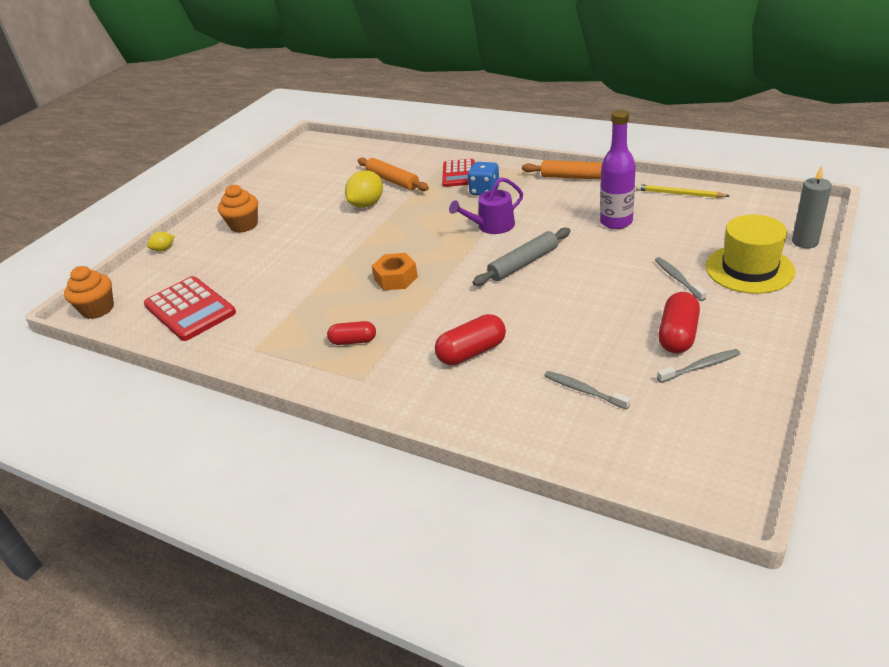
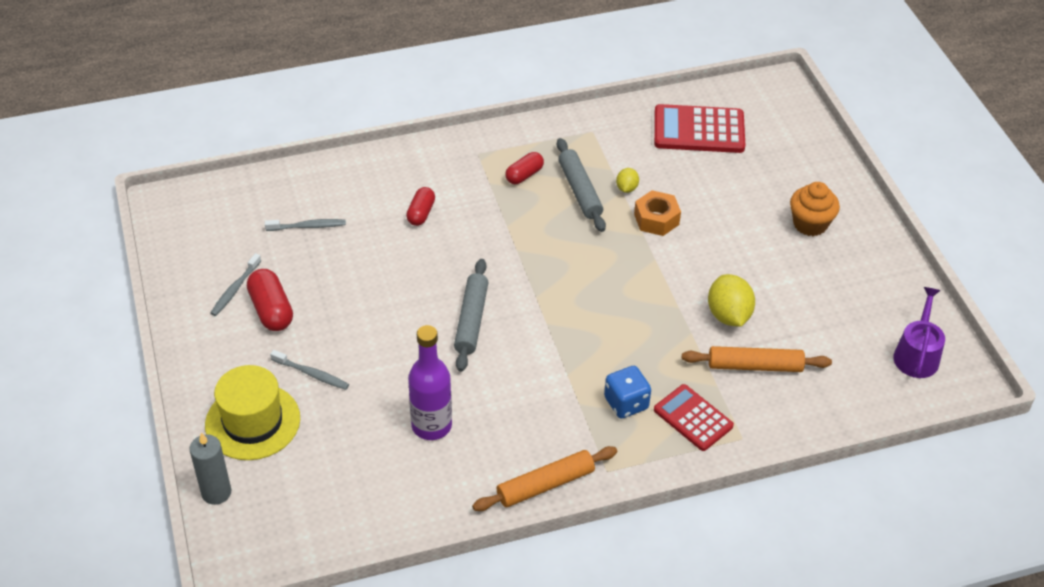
camera: 130 degrees right, 10 degrees up
orange cupcake [64,266,114,319] -> none
yellow lemon [147,232,175,252] -> yellow lemon moved to [616,168,639,193]
orange nut [372,253,418,290] -> orange nut moved to [634,190,681,236]
red capsule [435,314,506,365] -> red capsule [406,187,435,226], size x0.66
purple watering can [449,177,523,234] -> purple watering can moved to [893,287,945,378]
yellow pencil [636,184,729,198] -> none
none -> grey rolling pin [557,138,606,232]

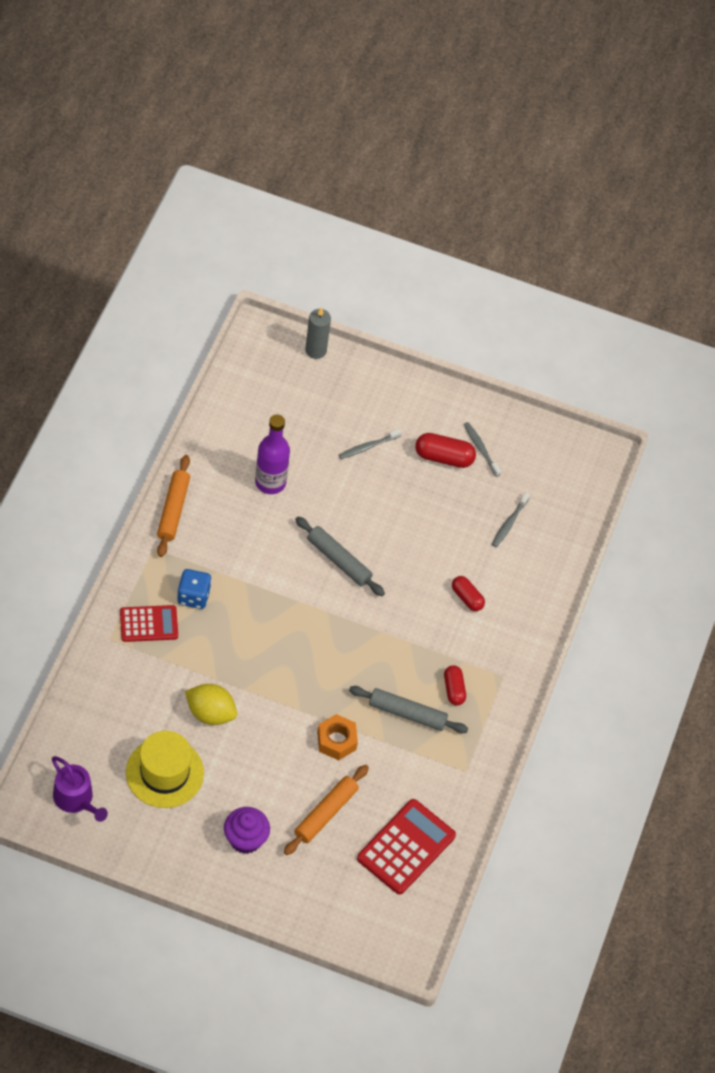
camera: 120 degrees right, 10 degrees up
yellow hat [205,365,300,460] -> yellow hat moved to [126,731,204,808]
yellow lemon [616,168,639,193] -> none
orange rolling pin [682,346,832,372] -> orange rolling pin moved to [284,765,369,855]
orange cupcake [790,182,840,236] -> purple cupcake [224,807,270,854]

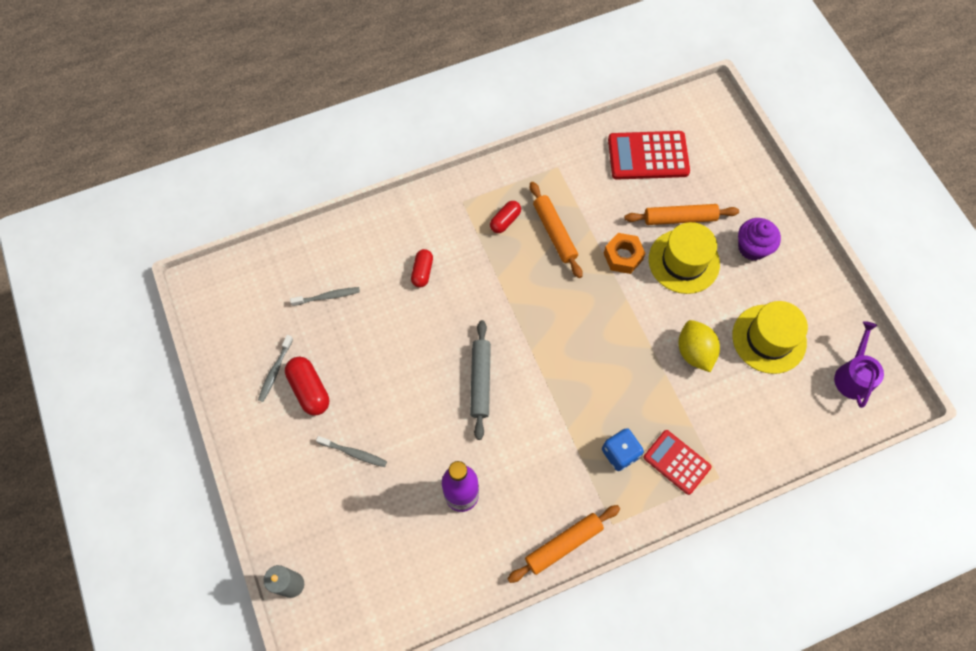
camera: 125 degrees left, 10 degrees up
grey rolling pin [349,686,468,733] -> orange rolling pin [530,182,582,278]
none -> yellow hat [649,222,720,294]

